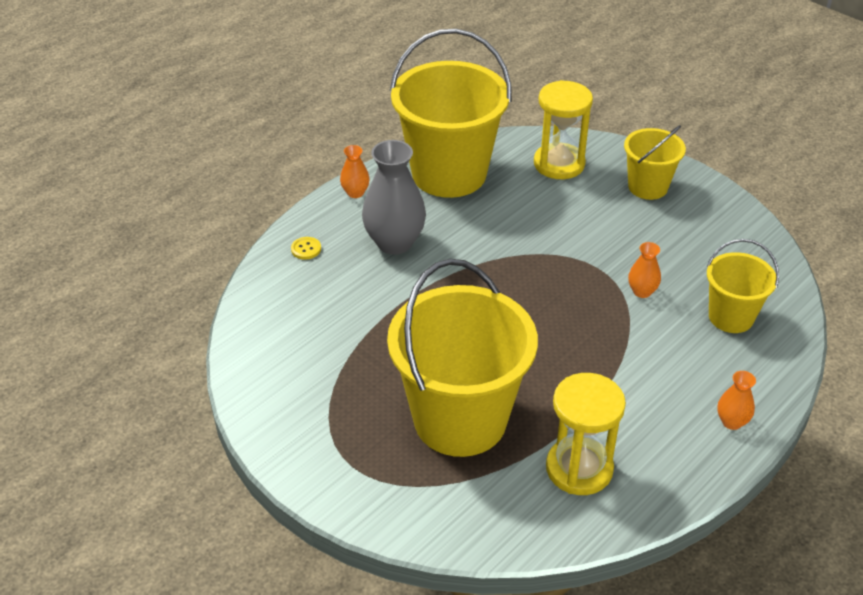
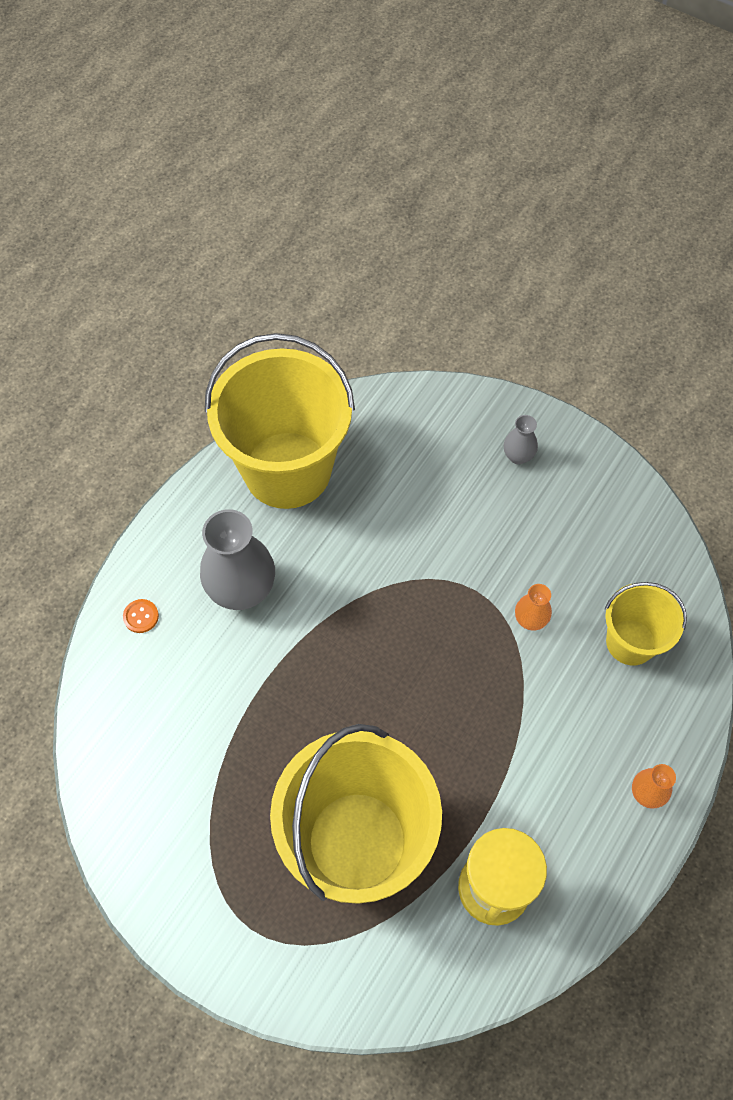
camera: 10 degrees left, 20 degrees up
yellow button [291,237,321,260] -> orange button [123,599,159,633]
orange vase [340,145,370,198] -> none
yellow hourglass [534,80,593,179] -> none
yellow bucket [624,125,686,200] -> grey vase [504,415,538,464]

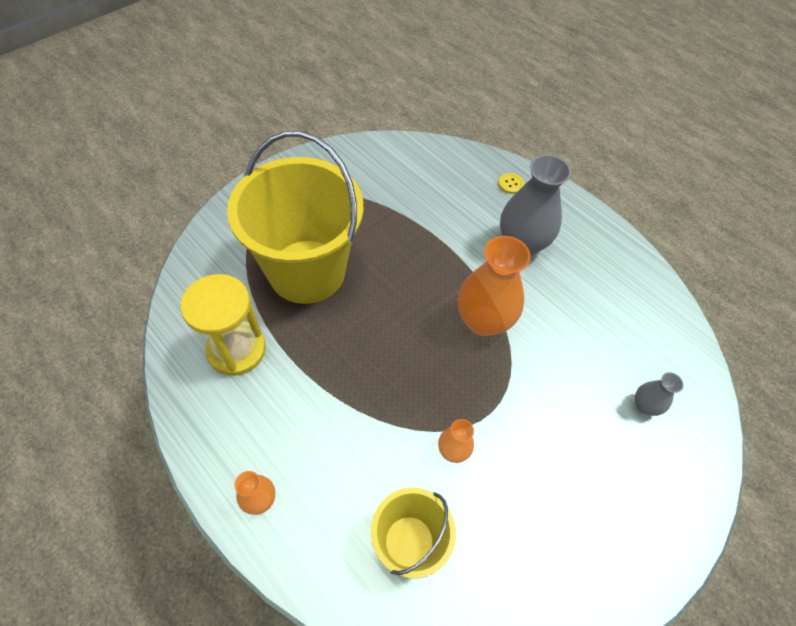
camera: 100 degrees right, 5 degrees down
orange button [123,599,159,633] -> yellow button [498,173,524,194]
yellow bucket [205,333,355,509] -> none
grey vase [504,415,538,464] -> grey vase moved to [635,372,684,416]
none -> orange vase [458,236,531,336]

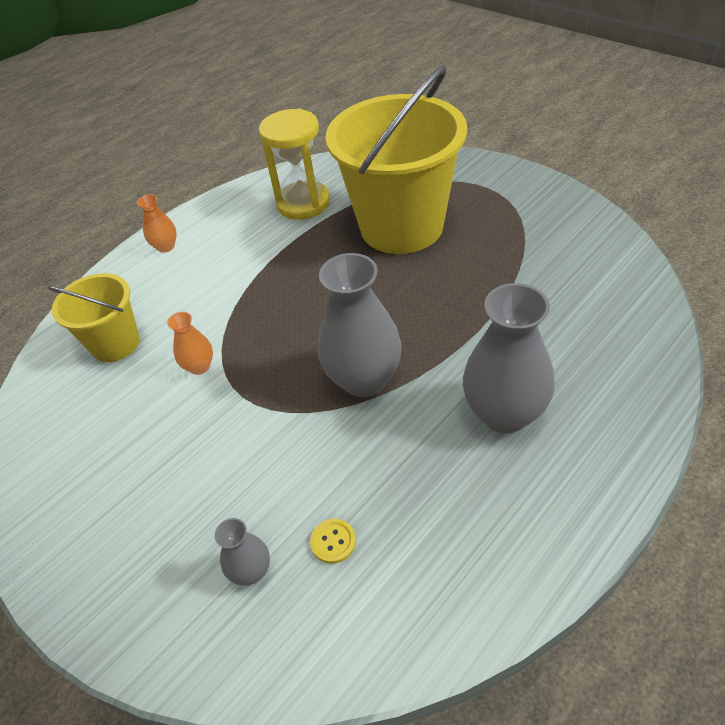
camera: 95 degrees right, 10 degrees down
orange vase [458,236,531,336] -> grey vase [318,253,401,397]
yellow button [498,173,524,194] -> yellow button moved to [310,519,356,564]

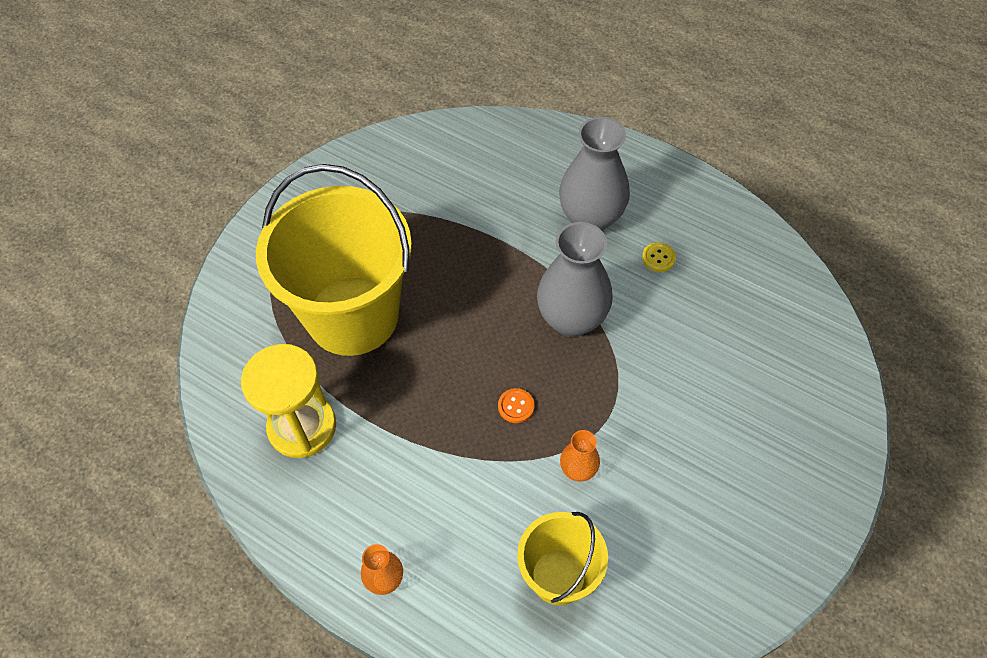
camera: 105 degrees left, 10 degrees up
grey vase [215,518,270,586] -> none
yellow button [310,519,356,564] -> yellow button moved to [642,242,676,272]
none -> orange button [498,388,534,423]

